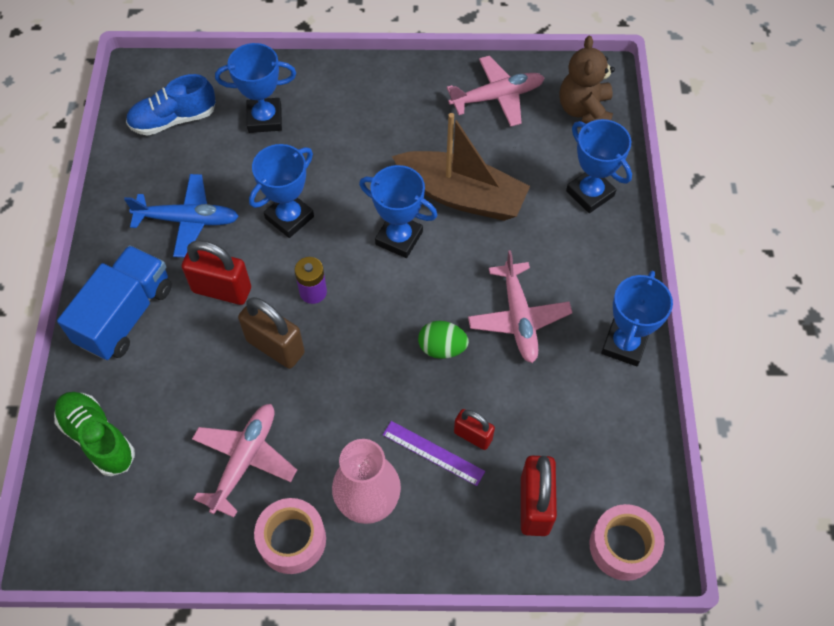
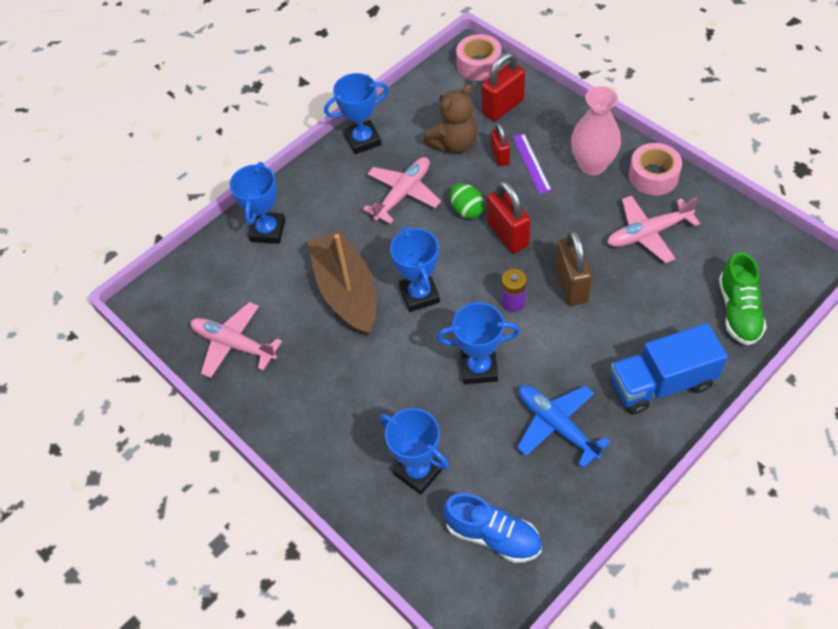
camera: 130 degrees left, 5 degrees down
red padlock [182,240,251,305] -> red padlock moved to [487,181,531,253]
brown teddy bear [560,36,615,124] -> brown teddy bear moved to [423,84,478,153]

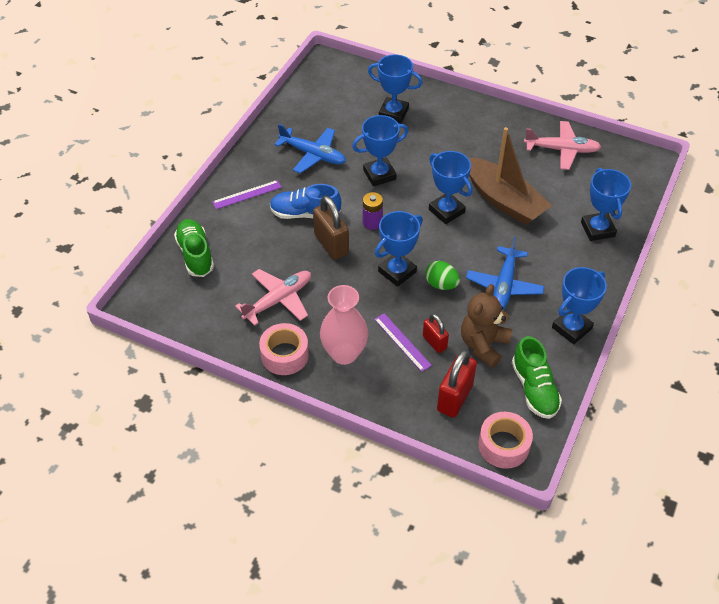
camera: 155 degrees right, 5 degrees down
pink plane [363,157,441,224] -> blue plane [466,236,544,310]
blue shoe [443,493,542,563] -> blue shoe moved to [270,184,341,219]
red padlock [487,181,531,253] -> blue trophy [375,211,423,287]
blue truck [610,323,728,414] -> purple ruler [212,180,282,209]
none -> green shoe [512,336,562,419]

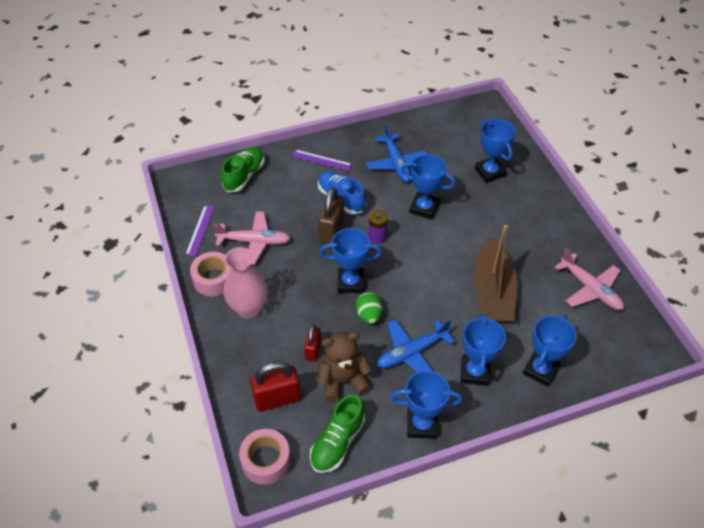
camera: 45 degrees right, 0 degrees up
purple ruler [374,313,432,372] -> purple ruler moved to [185,205,214,256]
blue trophy [429,151,472,224] -> blue trophy moved to [461,314,506,386]

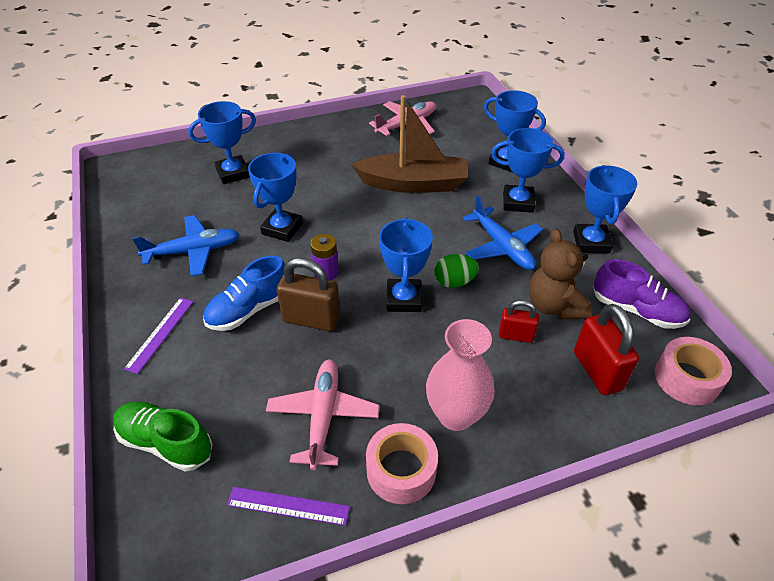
camera: 90 degrees left, 5 degrees down
green shoe [310,395,365,473] -> purple shoe [593,259,691,329]

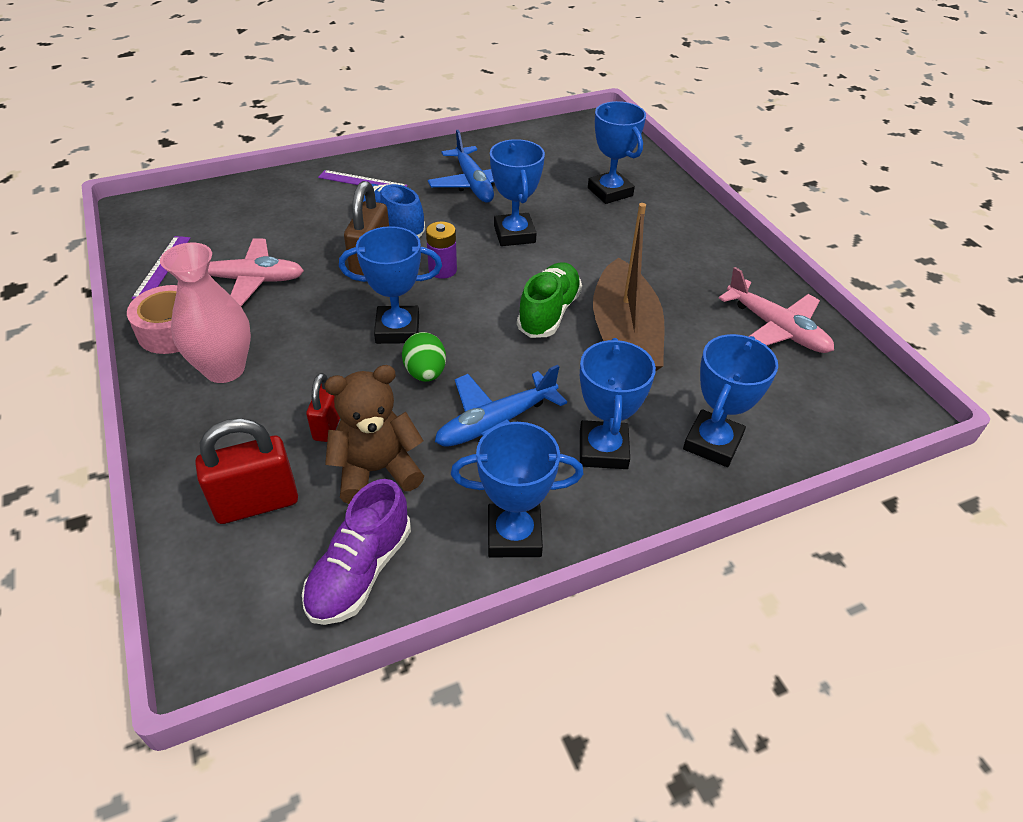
camera: 85 degrees right, 0 degrees up
green shoe [113,402,213,471] -> green shoe moved to [517,262,582,338]
blue trophy [248,153,303,242] -> blue trophy turned 60 degrees clockwise [490,139,545,246]
pink tape [655,337,732,406] -> none

